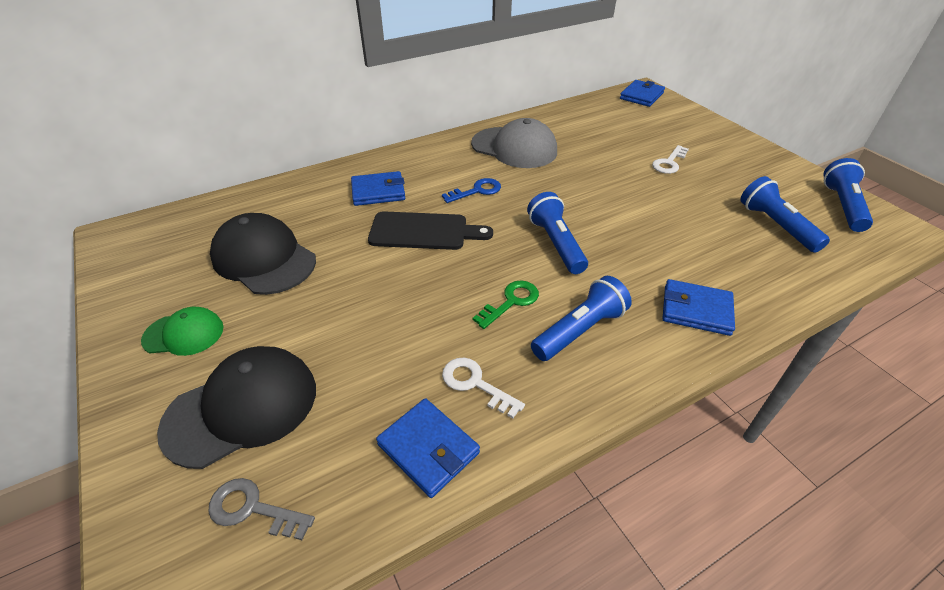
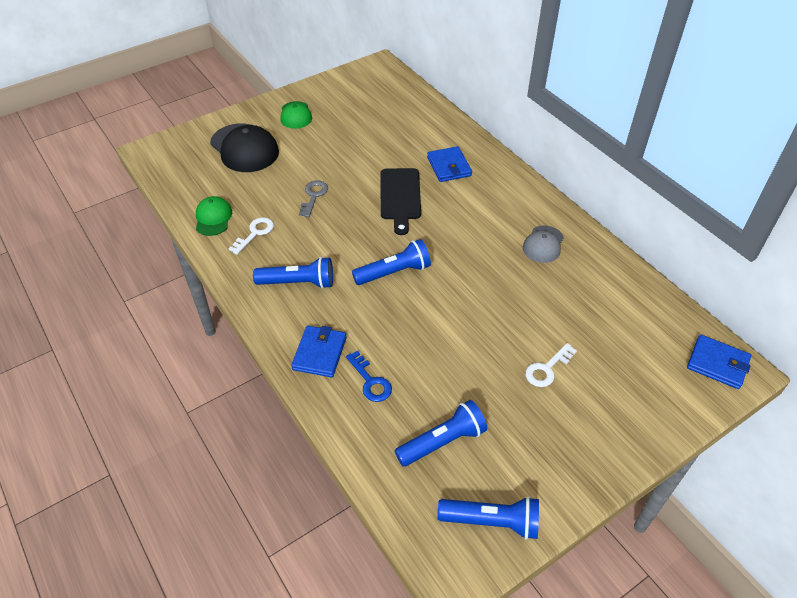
camera: 85 degrees right, 5 degrees up
grey key [208,478,315,540] -> grey key moved to [299,180,328,217]
black cap [210,213,316,295] -> none
blue wallet [376,398,480,498] -> green cap [196,196,232,236]
blue key [442,178,501,203] -> blue key moved to [346,351,392,402]
grey cap [471,118,557,168] -> grey cap [523,226,564,263], size x0.58
green key [473,281,539,329] -> none
blue flashlight [531,276,632,361] -> blue flashlight turned 45 degrees counterclockwise [253,257,333,289]
white key [652,145,689,174] -> white key turned 75 degrees counterclockwise [525,343,577,387]

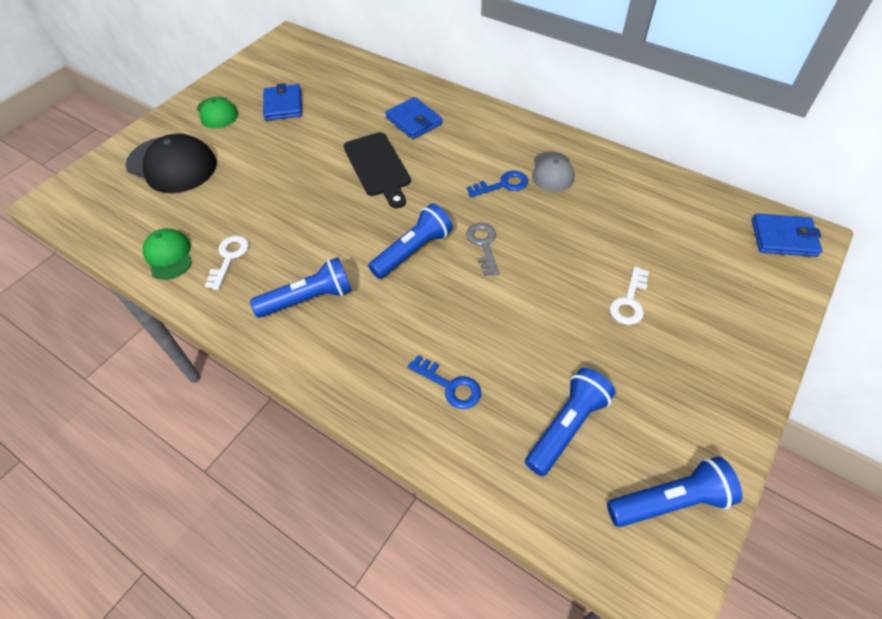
camera: 20 degrees left, 5 degrees up
blue wallet [291,326,347,377] -> blue wallet moved to [263,83,302,121]
grey key [299,180,328,217] -> grey key moved to [466,223,499,276]
none -> blue key [467,171,528,197]

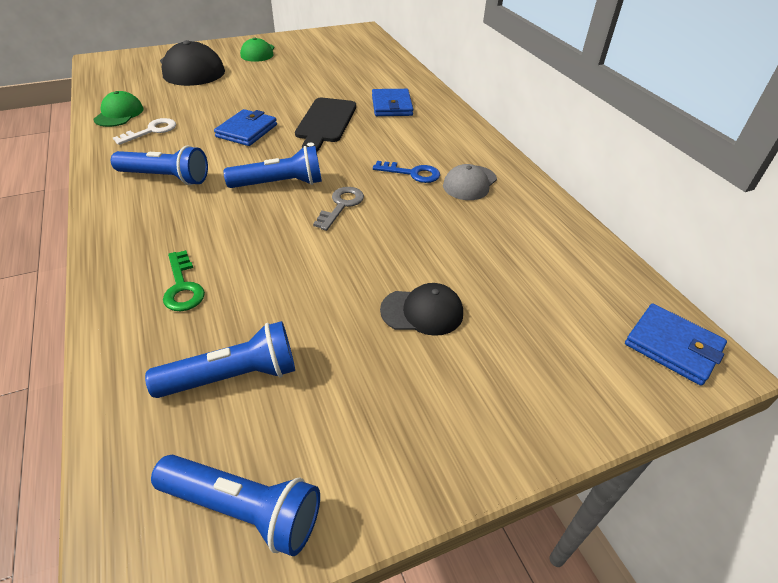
camera: 30 degrees right, 10 degrees down
blue wallet [263,83,302,121] -> blue wallet moved to [214,109,277,146]
blue key [408,355,481,409] -> green key [163,250,205,311]
white key [610,267,649,325] -> black cap [380,283,463,336]

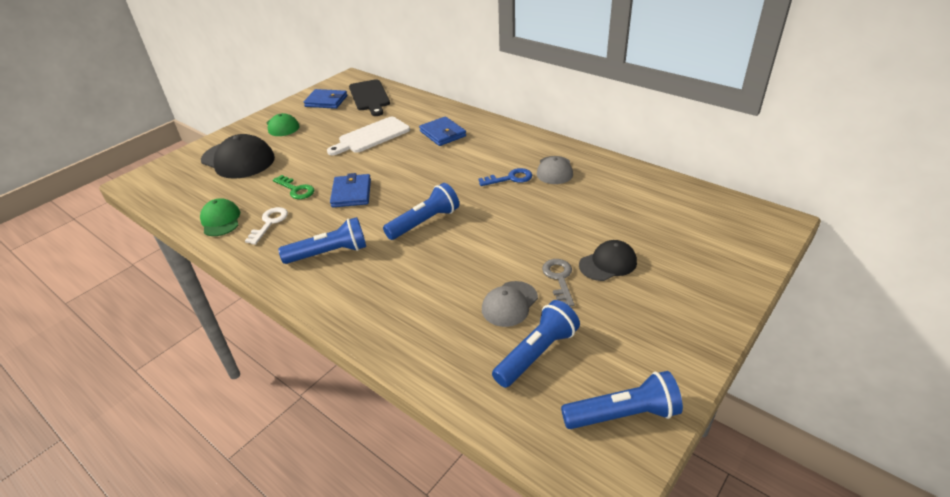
camera: 25 degrees left, 5 degrees down
green key [163,250,205,311] -> green key moved to [273,175,314,199]
black cutting board [295,98,356,152] -> black cutting board moved to [349,79,390,116]
grey key [313,187,364,231] -> grey key moved to [542,259,574,307]
blue wallet [625,303,727,386] -> blue wallet moved to [304,89,347,109]
none -> white cutting board [327,117,410,155]
none -> grey cap [482,281,538,327]

